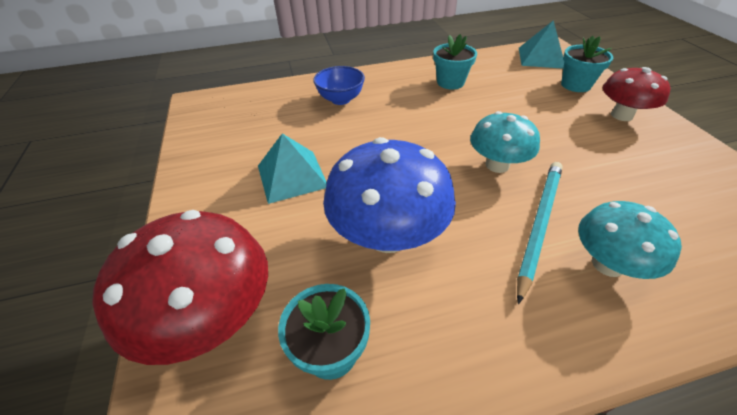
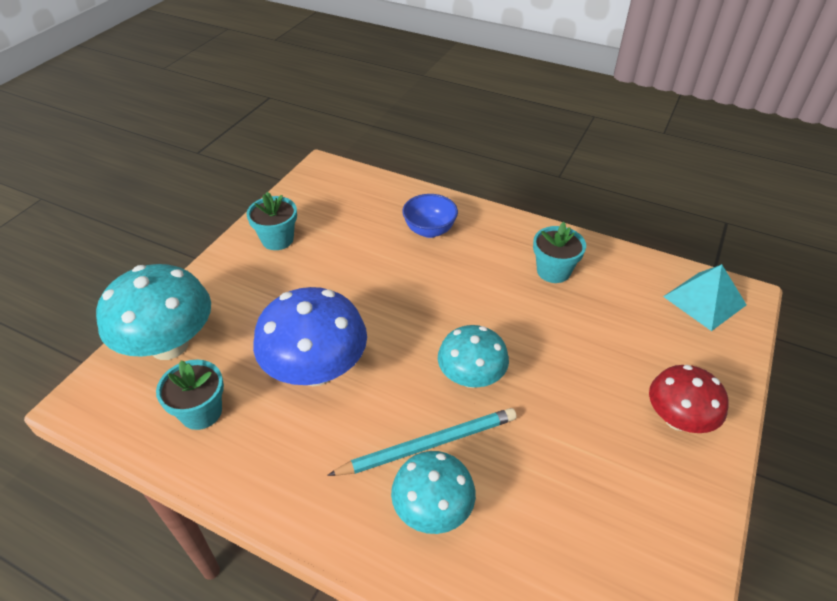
camera: 40 degrees right, 0 degrees up
red mushroom [92,210,268,365] -> turquoise mushroom [96,264,211,360]
turquoise pyramid [258,133,327,204] -> none
turquoise flower pot [561,36,613,92] -> turquoise flower pot moved to [247,192,297,250]

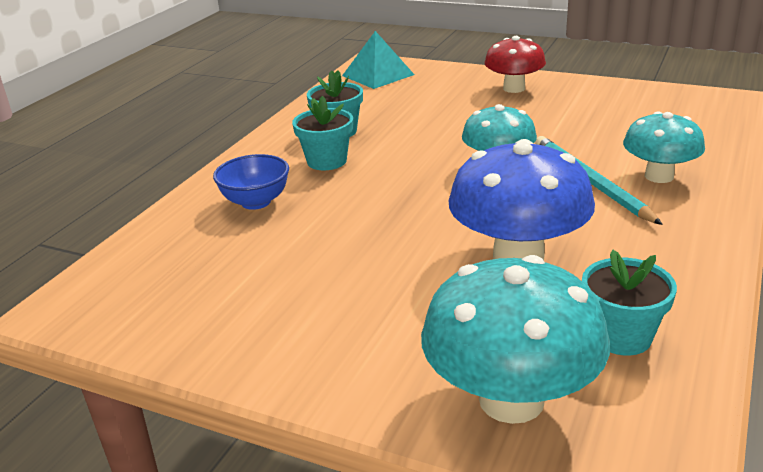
camera: 90 degrees left, 15 degrees down
turquoise flower pot [247,192,297,250] -> turquoise flower pot moved to [292,96,353,170]

